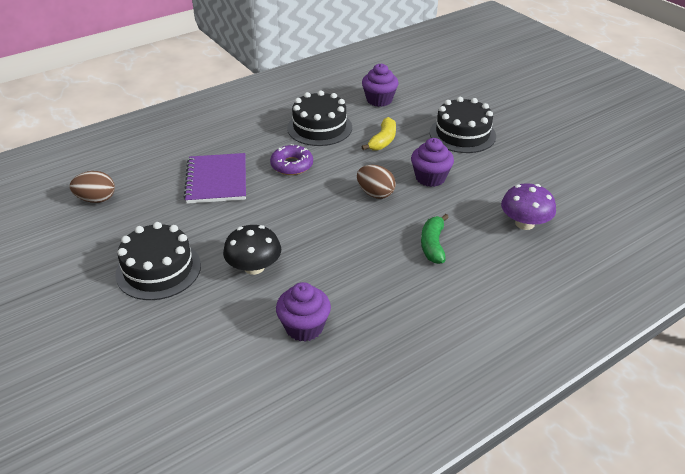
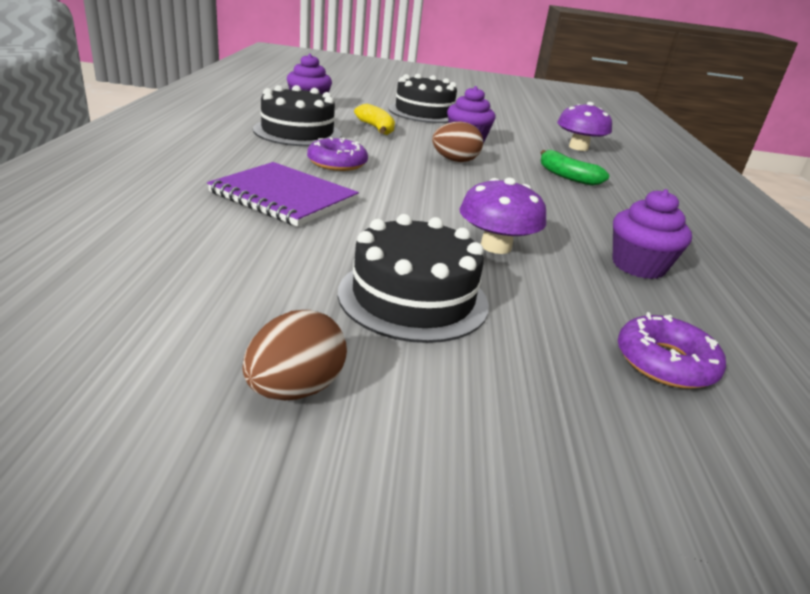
camera: 55 degrees left, 10 degrees down
brown egg [70,171,115,203] -> brown egg moved to [242,310,347,400]
black mushroom [223,225,281,275] -> purple mushroom [460,178,546,254]
none -> purple donut [618,312,726,389]

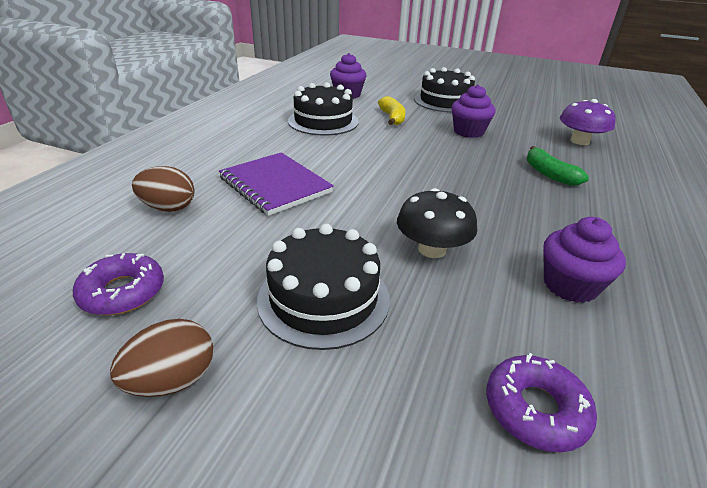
camera: 20 degrees right, 5 degrees up
purple donut [307,137,368,171] -> purple donut moved to [73,253,164,315]
brown egg [432,122,483,162] -> brown egg moved to [132,166,195,212]
purple mushroom [460,178,546,254] -> black mushroom [397,188,477,258]

